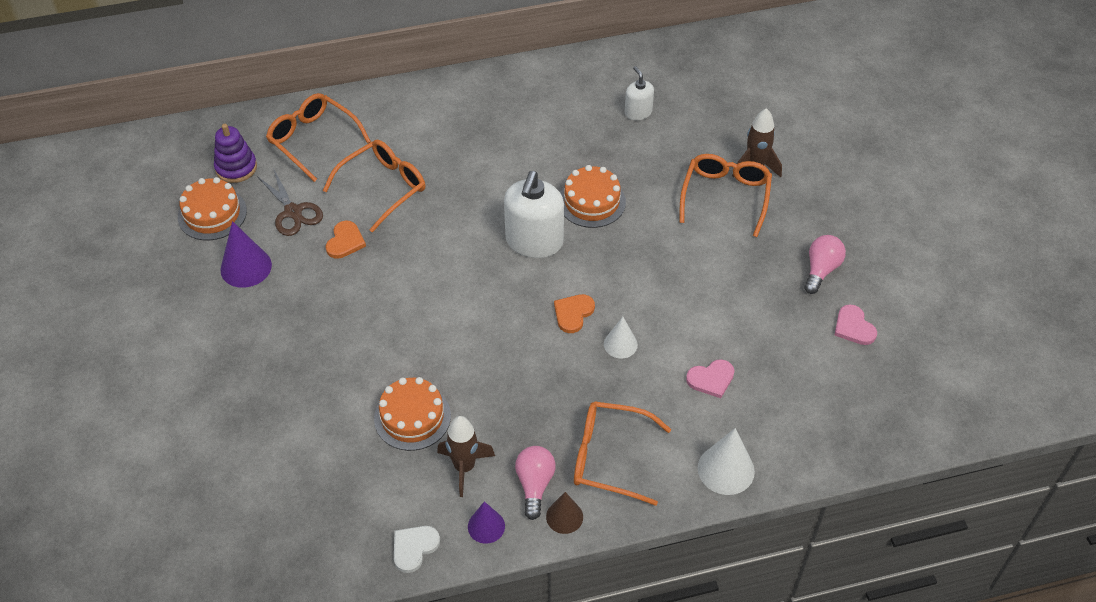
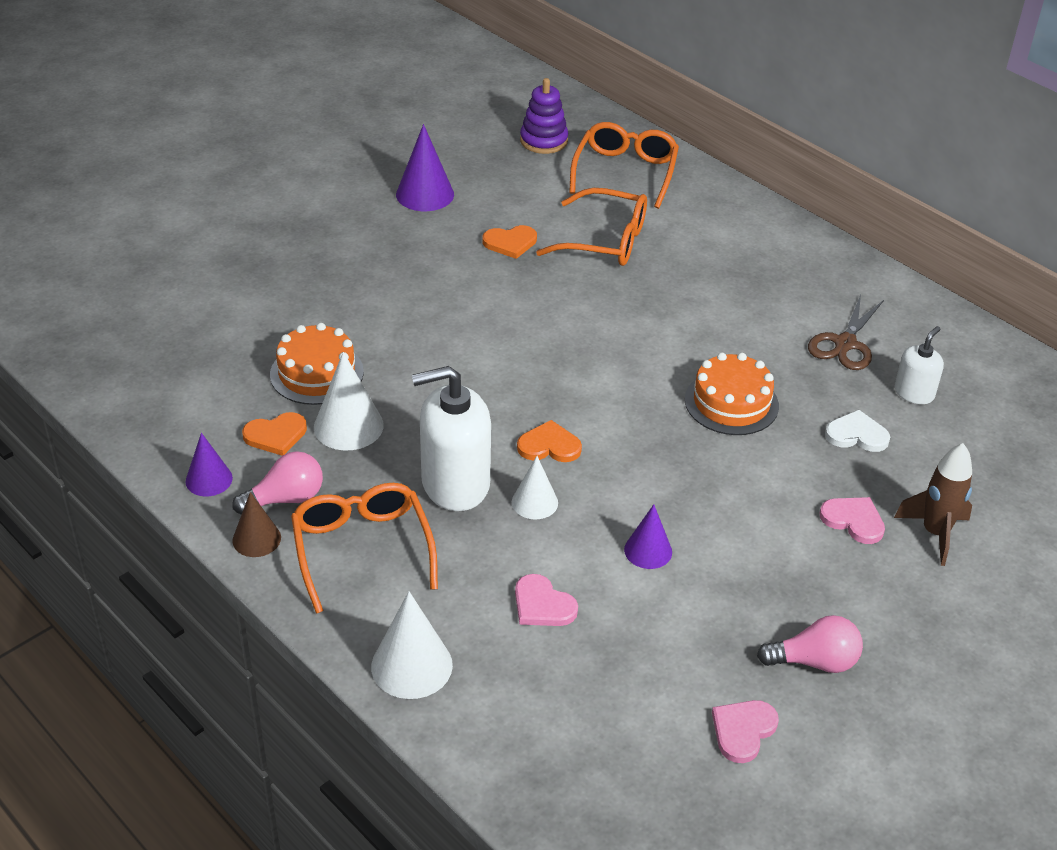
camera: 60 degrees right, 10 degrees down
orange cake [178,177,247,240] -> none
brown scissors [257,168,323,236] -> brown scissors moved to [808,295,884,370]
white heart [394,526,440,573] -> white heart moved to [825,410,890,452]
brown rocket [437,416,495,497] -> orange heart [242,412,307,456]
white soap dispenser [504,171,564,258] -> white soap dispenser moved to [412,366,491,511]
orange glasses [679,154,772,237] -> pink heart [820,497,885,544]
none -> white cone [314,352,384,450]
none -> purple cone [624,504,672,569]

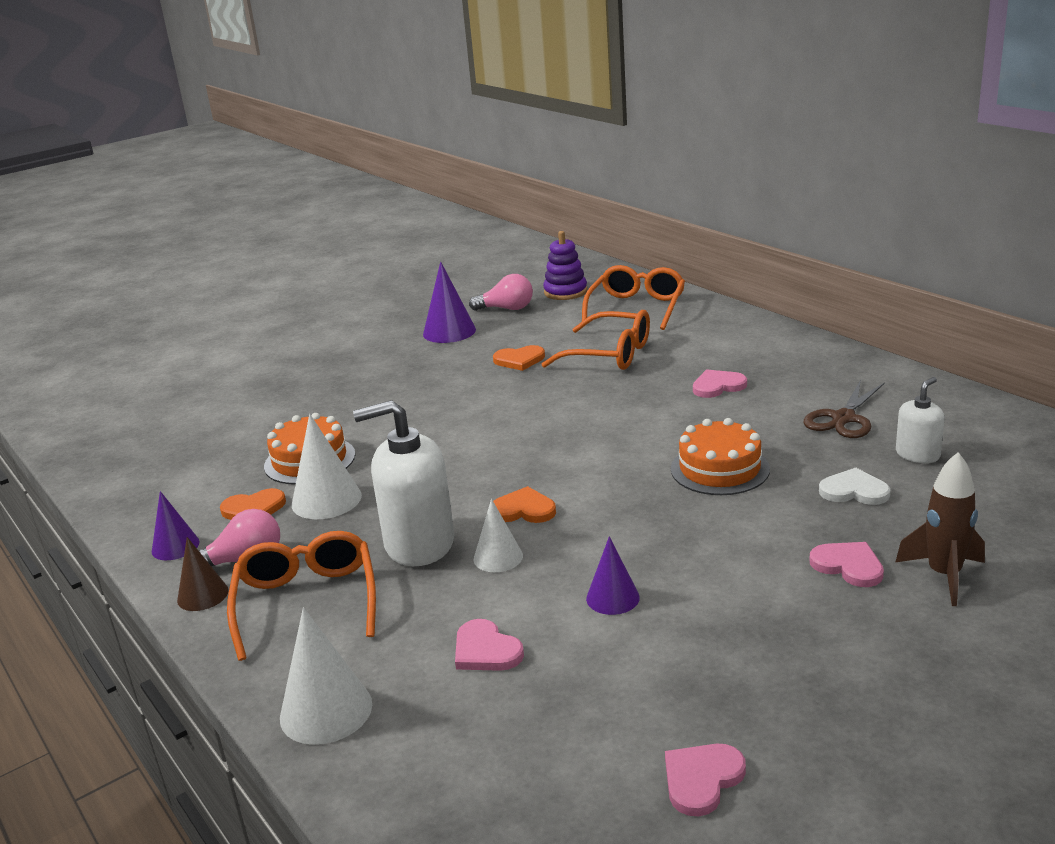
camera: 10 degrees right, 15 degrees down
pink light bulb [757,615,863,673] -> pink light bulb moved to [469,274,533,311]
none -> pink heart [693,369,747,398]

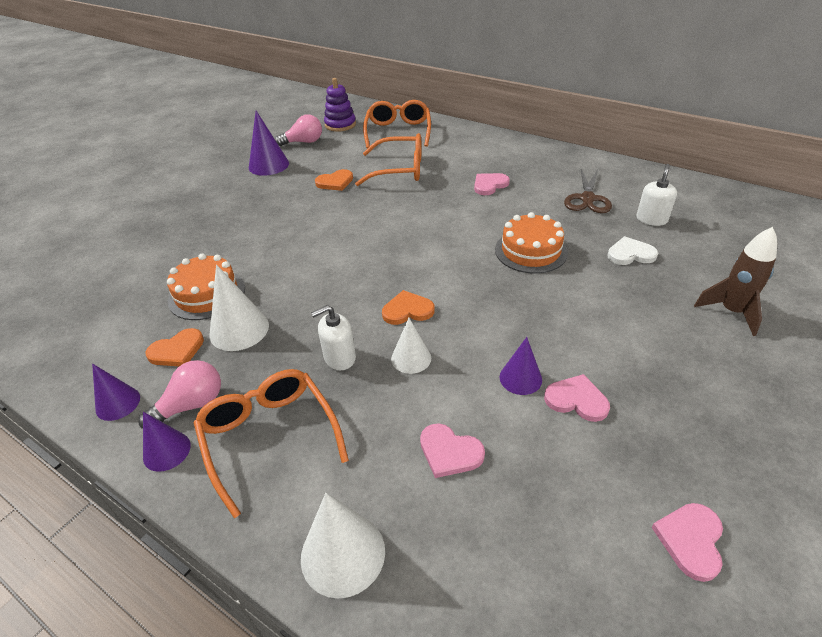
camera: 20 degrees left, 15 degrees up
brown cone [177,537,229,611] -> purple cone [143,412,191,472]
white soap dispenser [353,400,454,566] -> white soap dispenser [311,305,356,370], size x0.53
pink heart [809,542,884,587] -> pink heart moved to [544,374,610,422]

